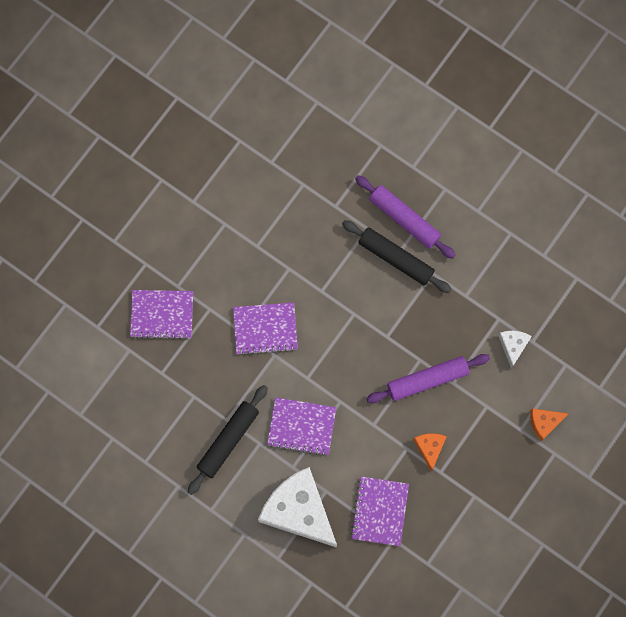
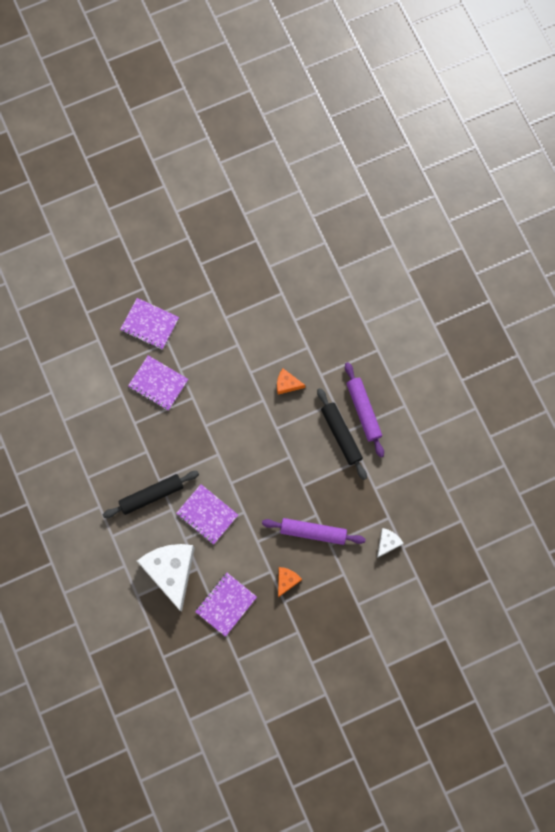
camera: 30 degrees right, 0 degrees up
purple notebook [233,302,298,355] -> purple notebook moved to [120,298,179,350]
orange cheese [530,408,568,441] -> orange cheese moved to [277,369,305,395]

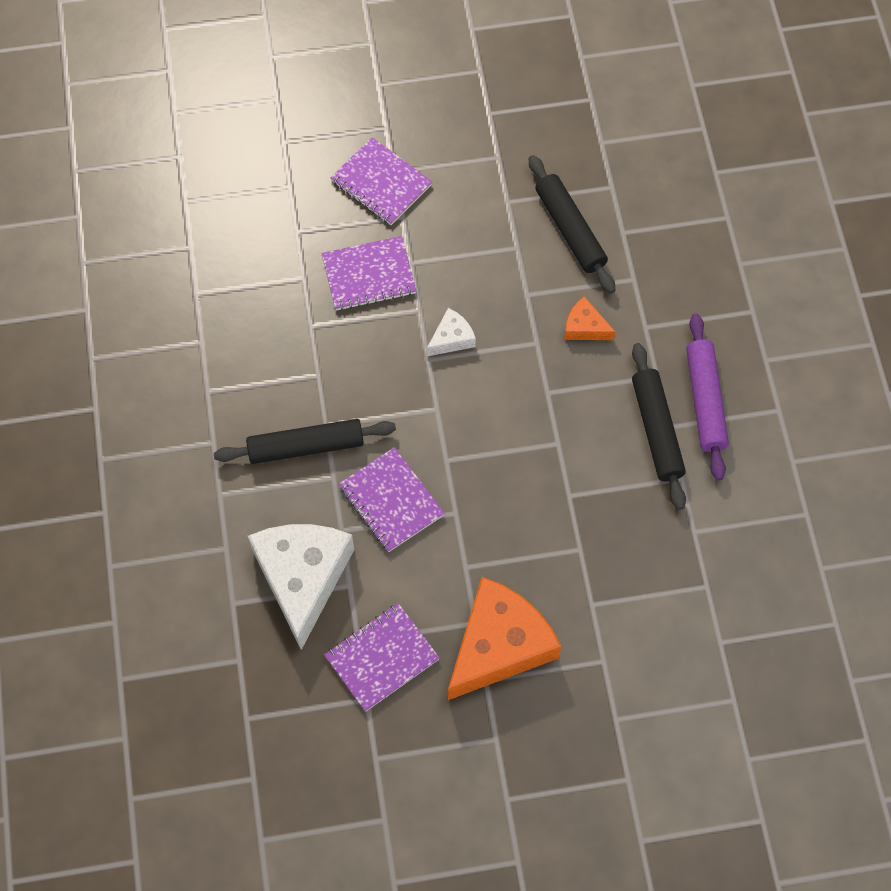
camera: 15 degrees right, 10 degrees down
purple notebook [128,355,188,411] -> purple notebook turned 60 degrees counterclockwise [321,236,416,311]
purple rolling pin [262,518,366,545] -> none
orange cheese [278,567,302,597] -> orange cheese [448,577,561,700], size x2.20
white cheese [377,528,404,558] -> white cheese moved to [427,308,476,356]
none -> black rolling pin [529,155,615,294]

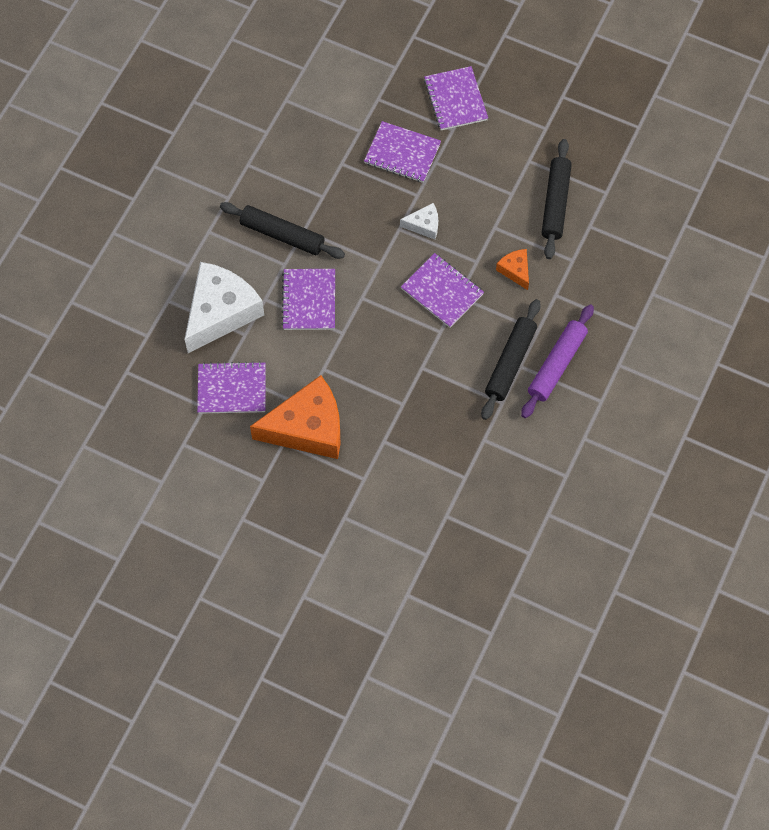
camera: 35 degrees right, 0 degrees up
none -> purple notebook [401,253,484,328]

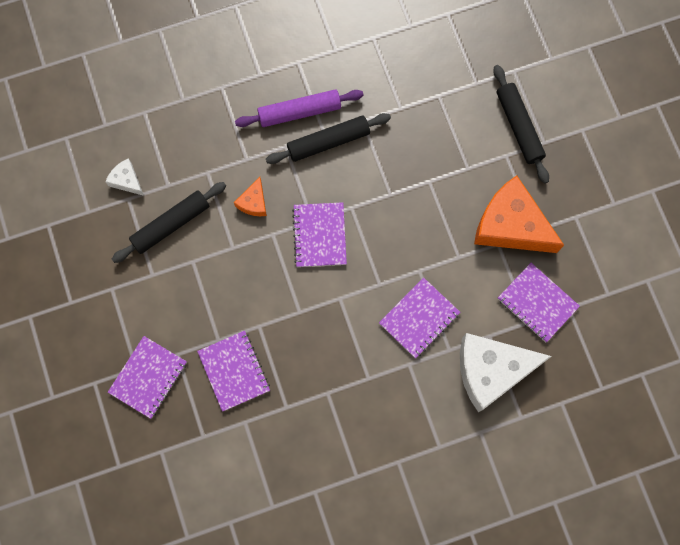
camera: 135 degrees left, 10 degrees up
black rolling pin [220,202,345,259] -> black rolling pin moved to [493,65,549,184]
white cheese [400,203,438,239] -> white cheese moved to [105,158,144,196]

